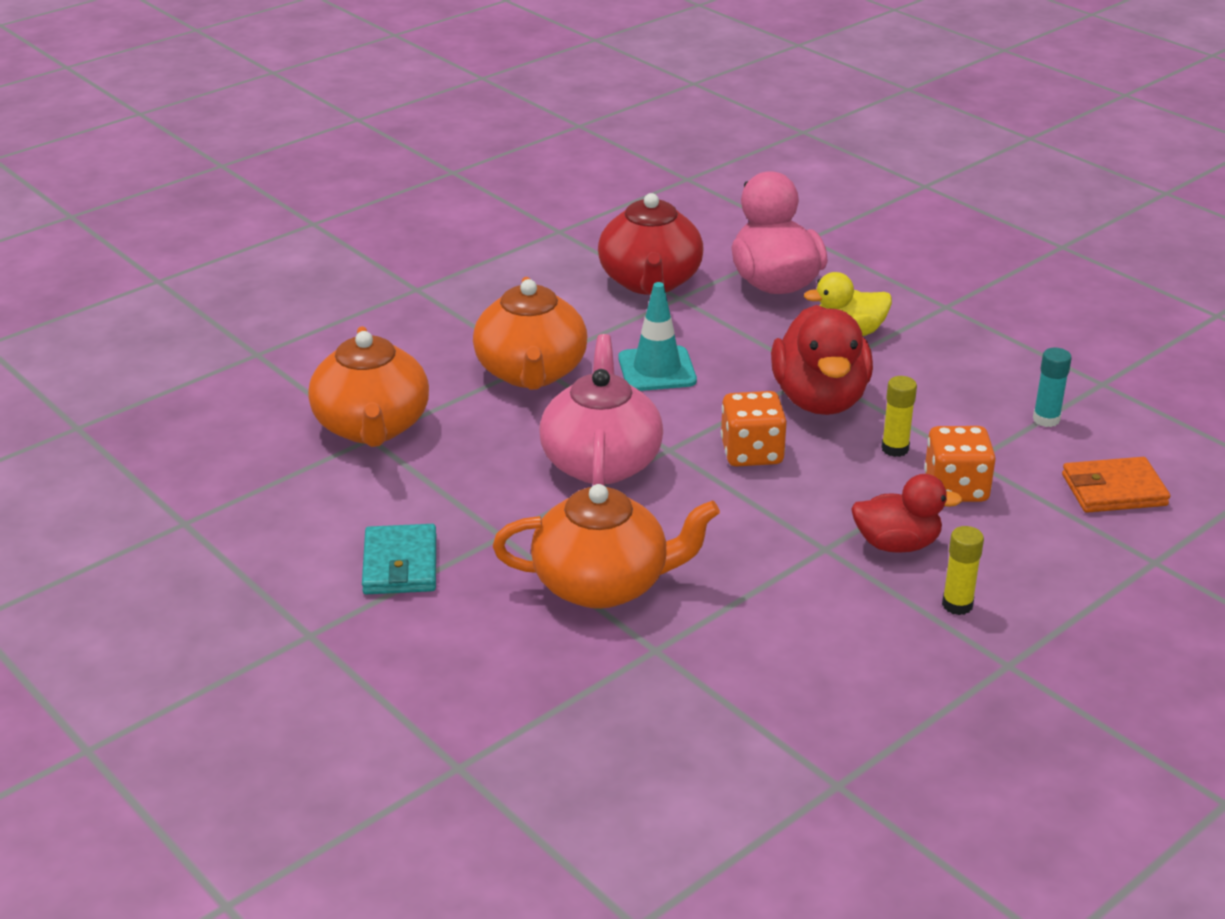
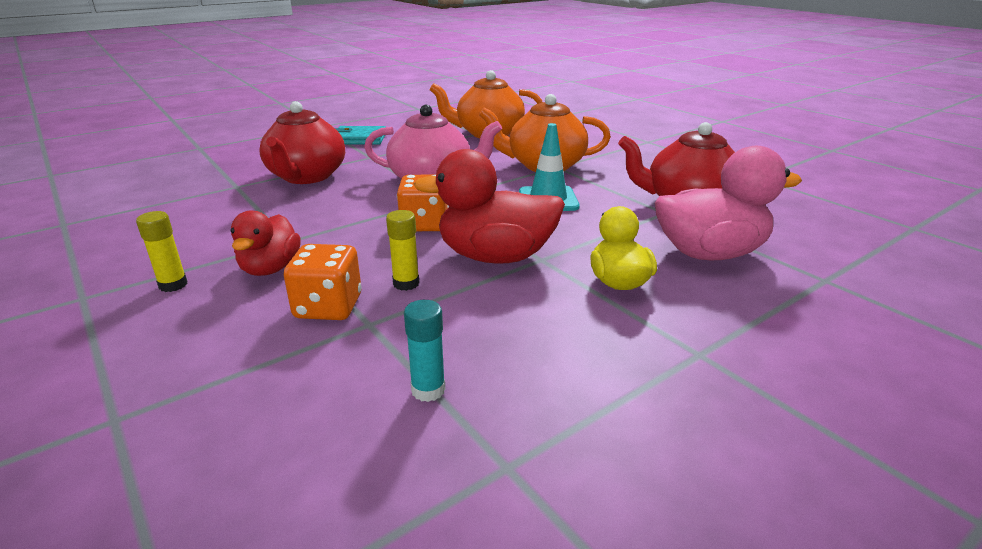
camera: 95 degrees right, 5 degrees down
orange teapot [493,484,720,609] -> red teapot [259,101,345,184]
orange wallet [1062,457,1170,513] -> none

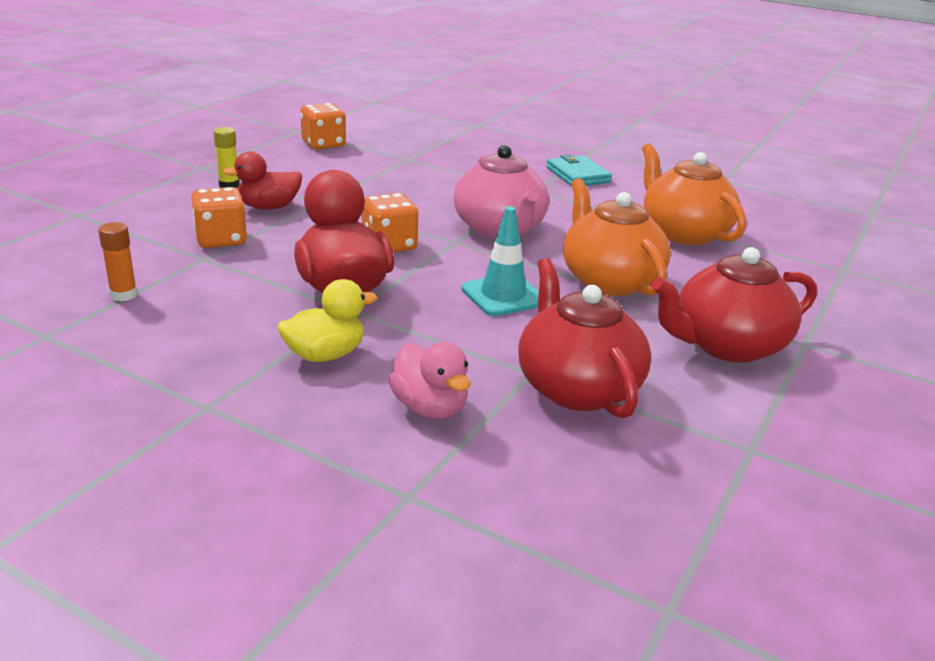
camera: 65 degrees right, 0 degrees up
red teapot [259,101,345,184] -> red teapot moved to [651,247,817,363]
yellow glue stick [386,210,419,291] -> none
turquoise glue stick [404,300,445,402] -> orange glue stick [98,222,137,301]
pink duck [655,146,802,260] -> pink duck [389,342,471,419], size x0.62
none -> orange dice [300,103,346,149]

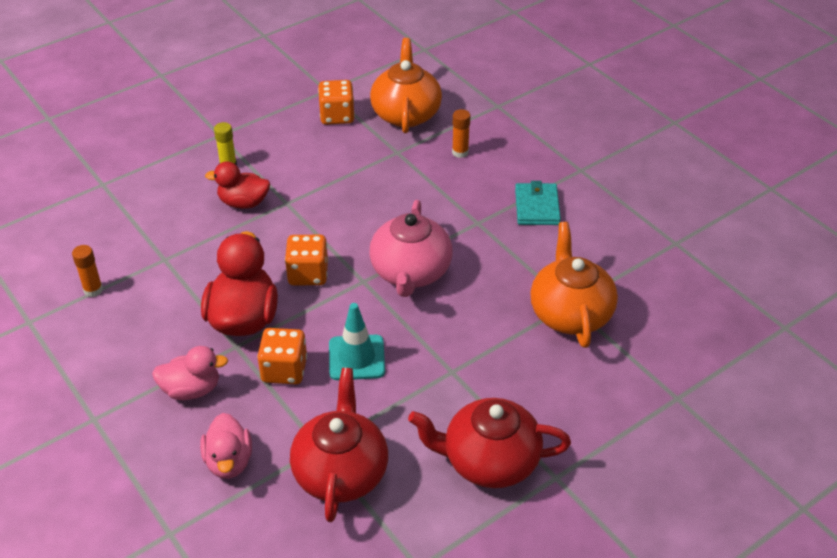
camera: 25 degrees right, 15 degrees up
orange dice [191,187,247,248] -> orange dice moved to [257,328,307,384]
yellow duck [278,279,377,362] -> pink duck [152,346,228,400]
orange teapot [563,178,671,296] -> orange teapot moved to [370,38,442,133]
none -> orange glue stick [452,109,471,158]

